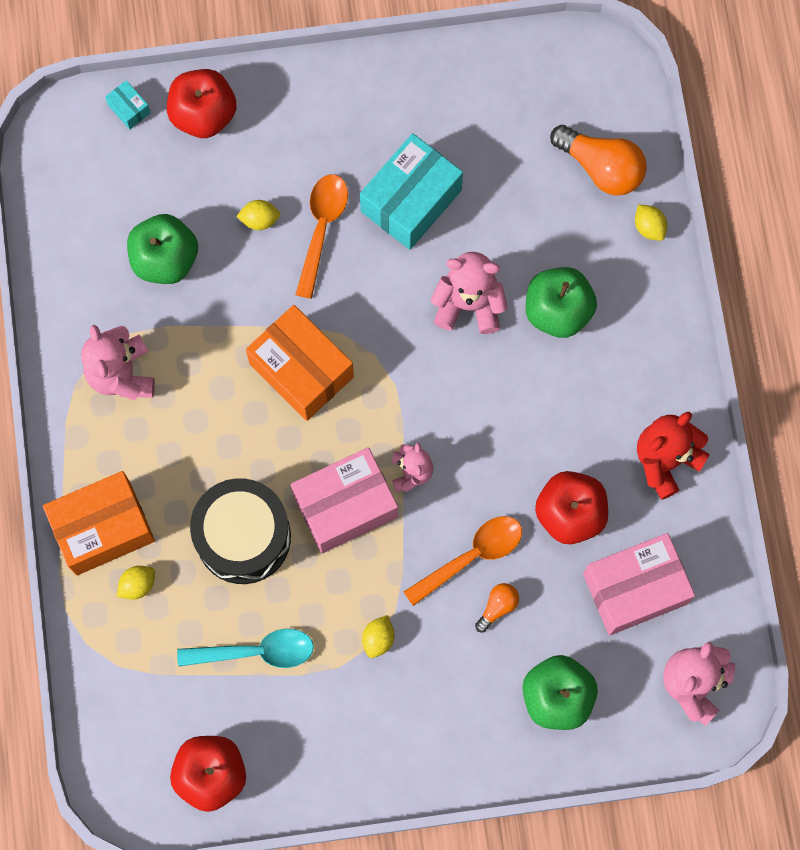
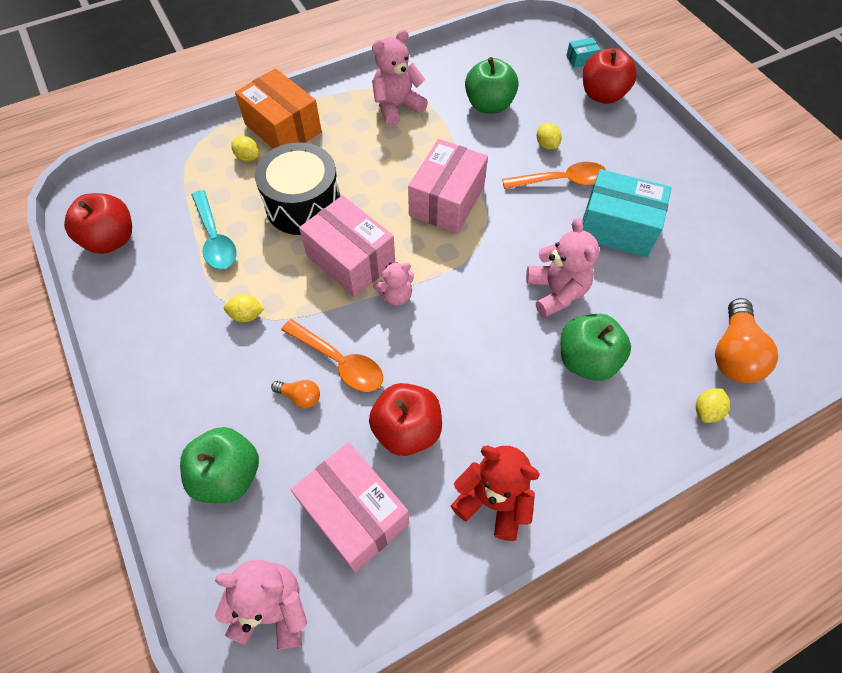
camera: 70 degrees right, 15 degrees down
turquoise box [105,80,151,129] -> turquoise box turned 45 degrees clockwise [566,37,601,68]
orange box [246,305,354,421] -> pink box [408,139,488,234]

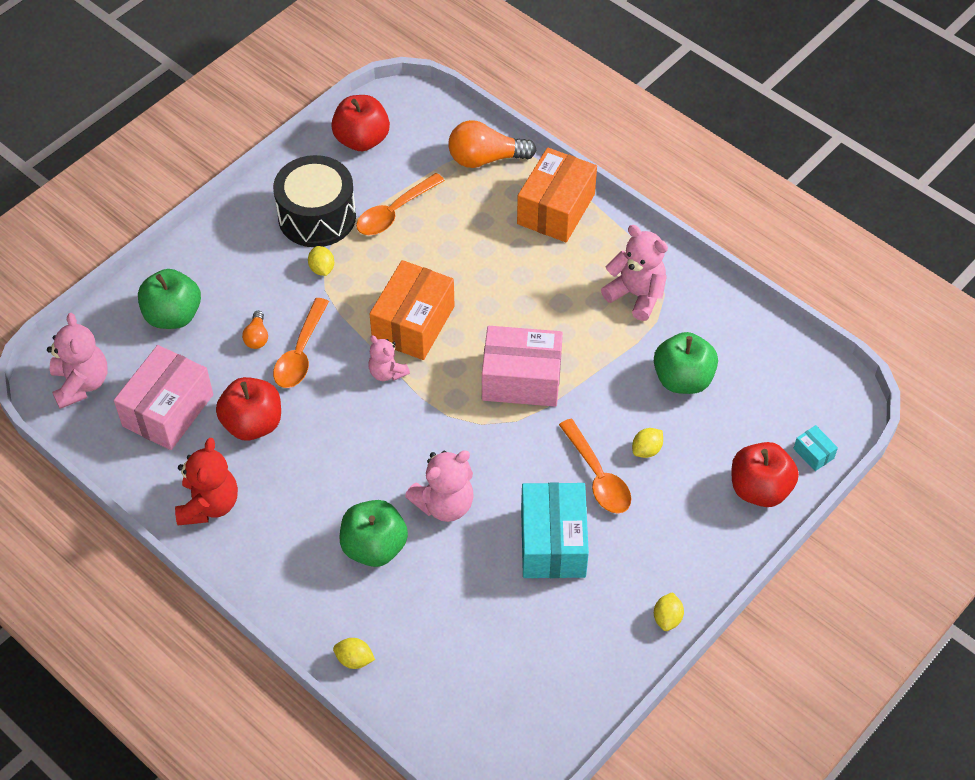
camera: 70 degrees right, 5 degrees down
turquoise spoon [192,190,237,270] -> orange spoon [356,173,445,235]
yellow lemon [231,136,259,162] -> yellow lemon moved to [654,592,684,631]
black drum [255,142,340,235] -> black drum moved to [273,155,356,247]
pink box [299,195,395,297] -> orange box [370,260,455,360]
orange light bulb [715,298,778,383] -> orange light bulb moved to [448,120,536,168]

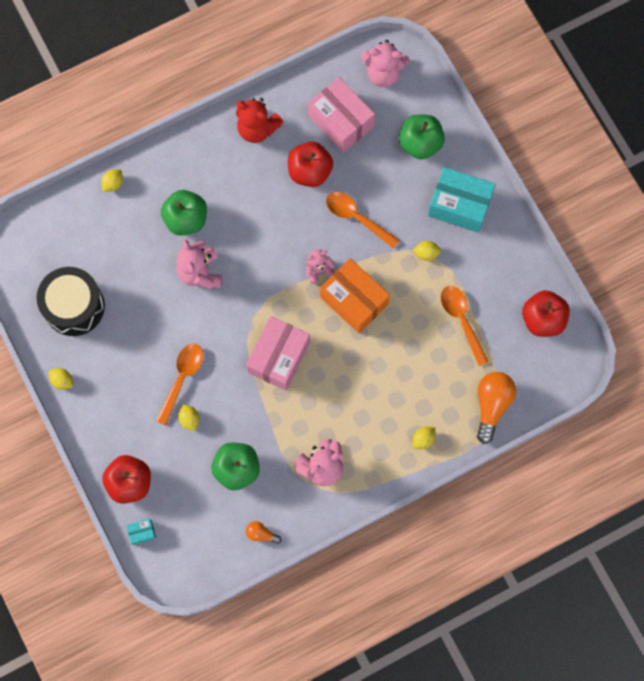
camera: 110 degrees right, 20 degrees up
orange light bulb [242,311,268,349] -> orange light bulb moved to [246,521,282,544]
black drum [273,155,356,247] -> black drum moved to [37,267,105,336]
orange box [517,148,597,242] -> yellow lemon [413,427,435,449]
turquoise box [521,482,589,578] -> turquoise box moved to [428,167,495,233]
orange spoon [559,419,631,514] -> orange spoon turned 120 degrees clockwise [156,344,203,426]

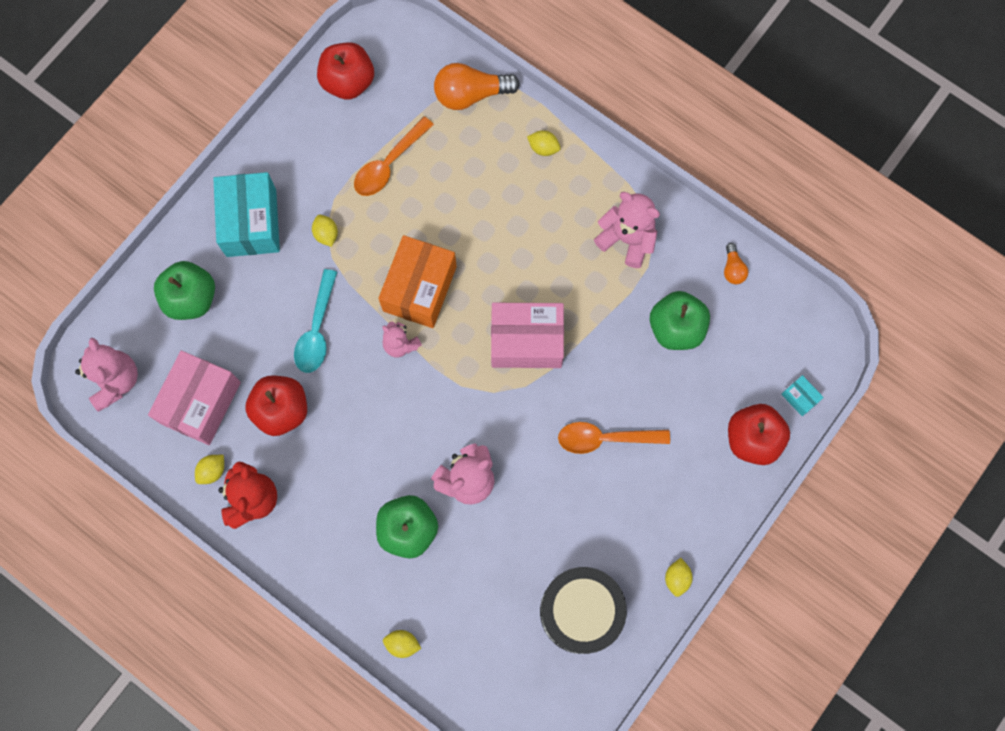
camera: 115 degrees left, 0 degrees up
yellow lemon [178,405,199,432] -> yellow lemon moved to [195,455,224,484]
orange spoon [326,192,399,249] -> turquoise spoon [294,269,337,373]

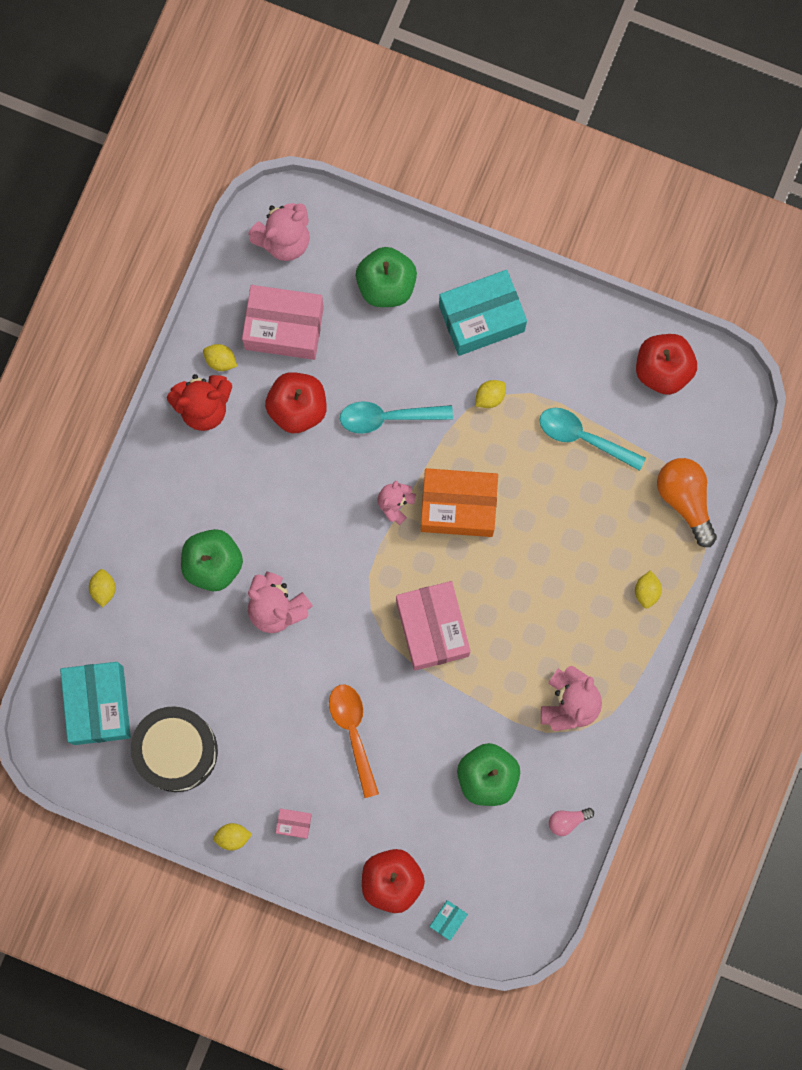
camera: 75 degrees right, 5 degrees up
orange spoon [354,117,434,196] -> turquoise spoon [539,408,646,471]
orange light bulb [724,243,748,284] -> pink light bulb [549,808,594,836]
none -> turquoise box [60,662,131,745]
none -> pink box [276,809,312,839]

